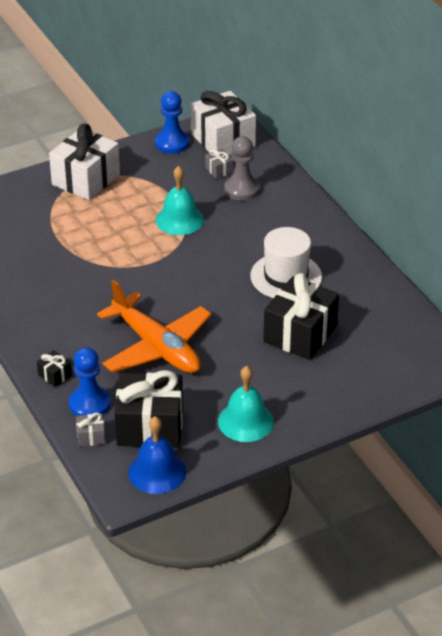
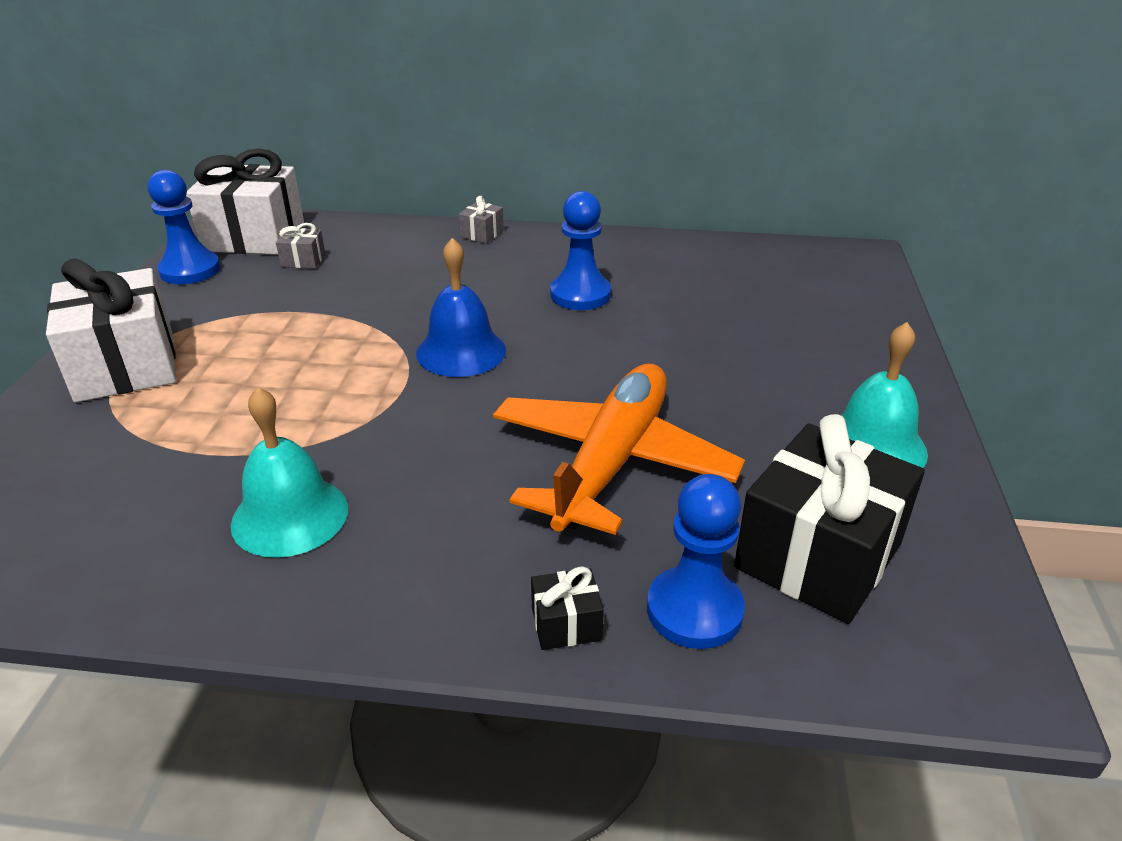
camera: 55 degrees left, 5 degrees down
grey gift [76,413,105,447] -> grey gift moved to [459,196,504,244]
orange plane [97,280,211,373] -> orange plane turned 60 degrees counterclockwise [493,364,745,535]
blue bell [128,416,186,494] -> blue bell moved to [416,238,506,377]
turquoise bell [156,166,204,235] -> turquoise bell moved to [231,387,348,558]
grey pawn [224,136,260,201] -> none
white hat [250,227,322,298] -> blue pawn [550,191,611,310]
black gift [263,273,339,360] -> none

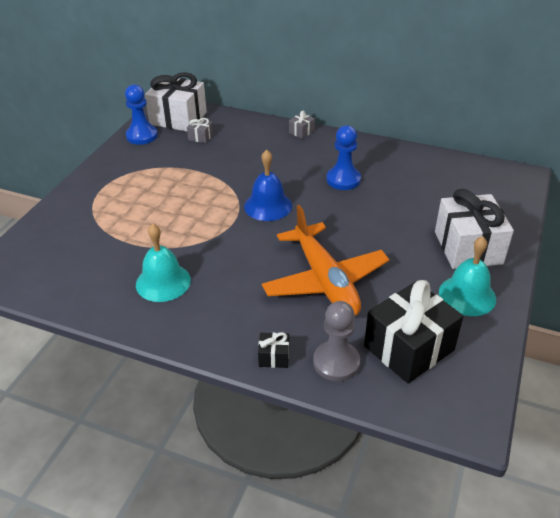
camera: 15 degrees right, 5 degrees up
white gift [46,259,176,402] -> white gift moved to [435,189,514,269]
orange plane [493,364,745,535] -> orange plane turned 120 degrees clockwise [262,205,390,316]
blue pawn [647,474,745,649] -> grey pawn [313,301,360,381]

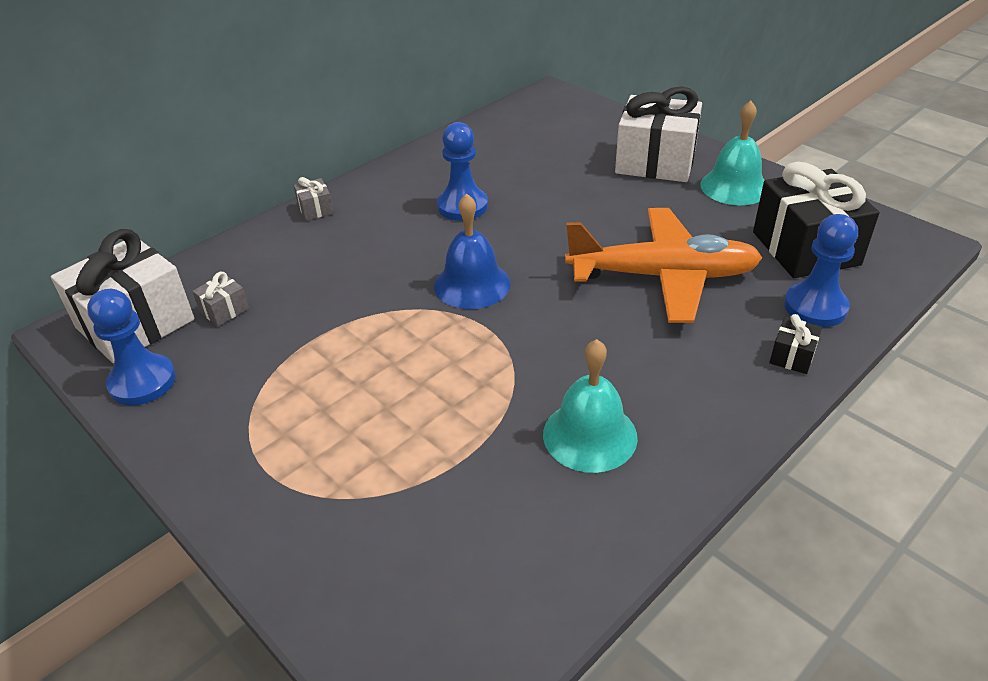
camera: 65 degrees left, 0 degrees up
grey pawn [313,301,360,381] -> blue pawn [784,214,858,327]

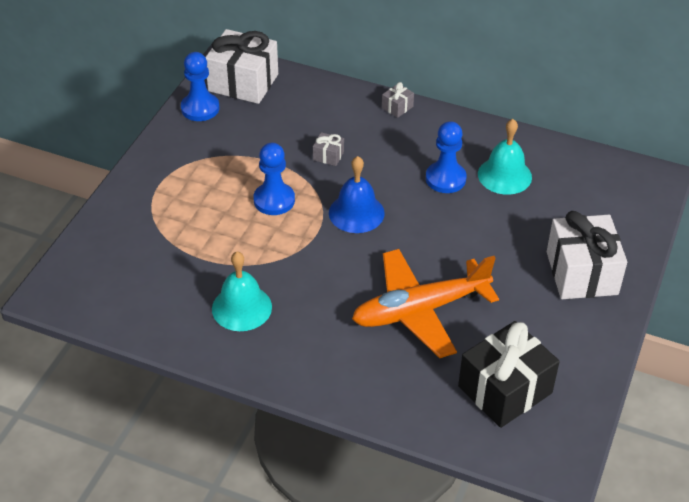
camera: 65 degrees right, 5 degrees up
grey gift [192,272,249,326] -> grey gift moved to [313,132,344,166]
orange plane [565,208,762,323] -> orange plane turned 90 degrees clockwise [352,249,499,358]
turquoise bell [700,101,764,205] -> turquoise bell moved to [478,119,532,195]
black gift [769,314,822,374] -> none
blue pawn [784,214,858,327] -> blue pawn moved to [253,143,295,215]

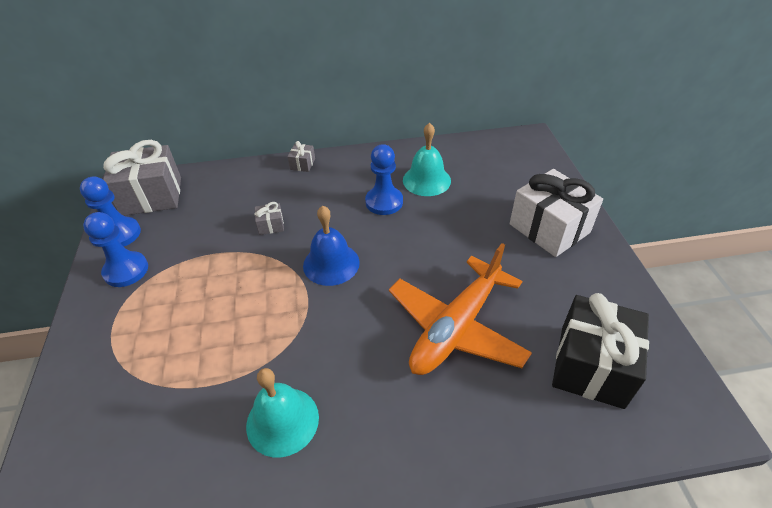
camera: 30 degrees left, 0 degrees up
white gift [206,29,278,104] -> grey gift [103,140,181,216]
blue pawn [253,143,295,215] -> blue pawn moved to [83,212,148,287]

